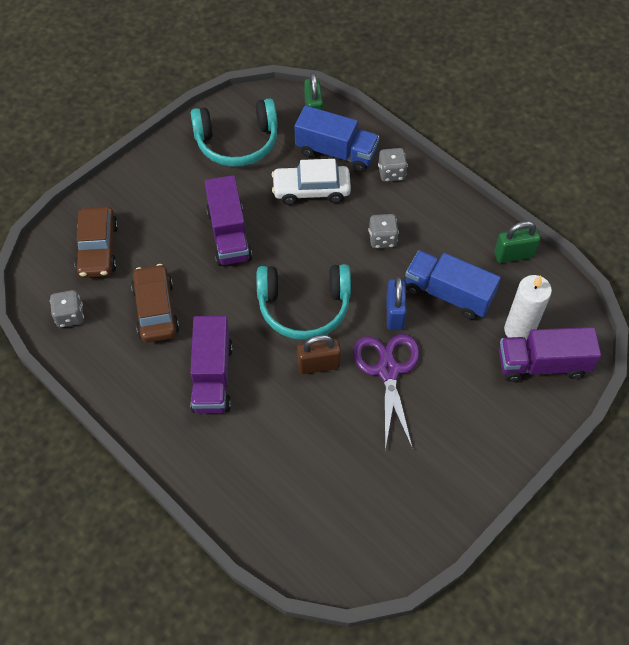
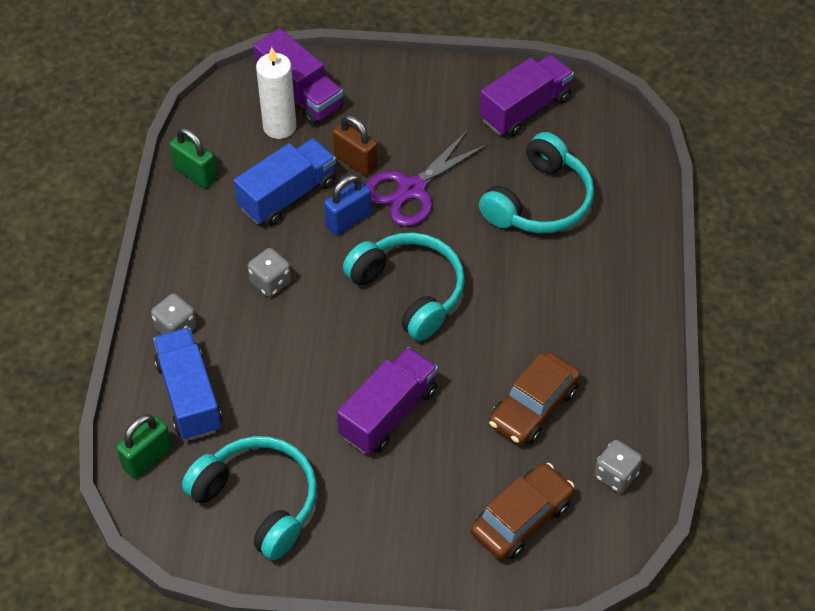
camera: 130 degrees left, 5 degrees down
purple truck [190,316,233,413] -> purple truck moved to [479,55,574,137]
white car [272,159,351,205] -> none
brown padlock [297,335,341,374] -> brown padlock moved to [333,115,378,176]
blue truck [405,250,501,319] -> blue truck turned 120 degrees counterclockwise [234,138,336,226]
none -> turquoise headphones [479,132,594,233]

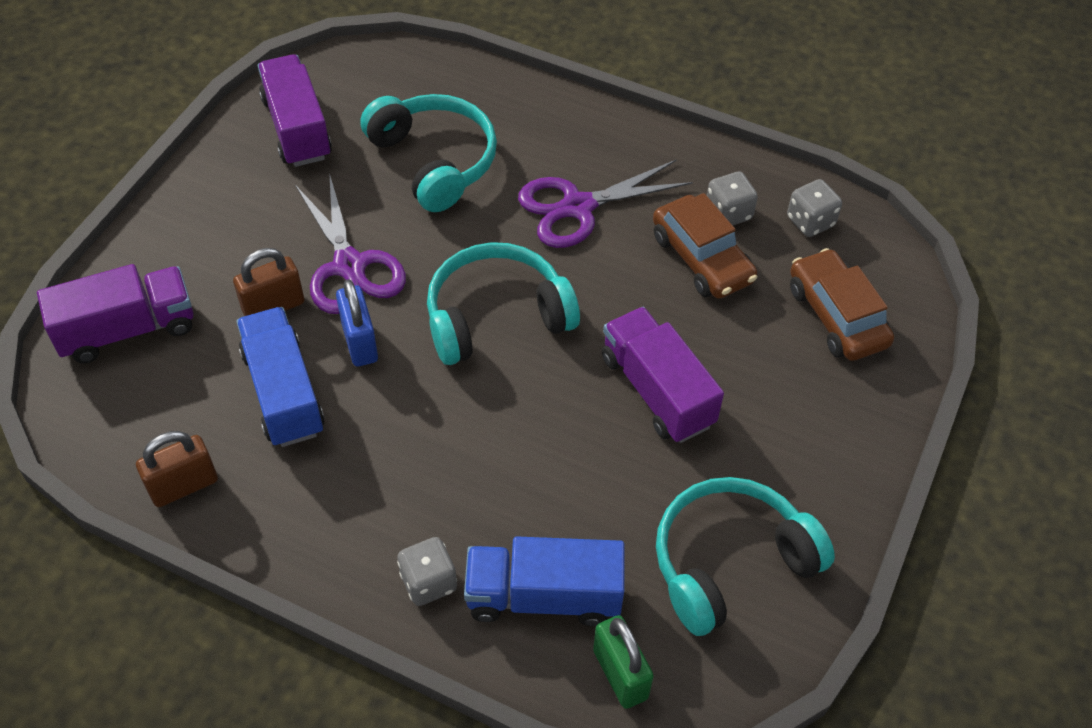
camera: 70 degrees left, 0 degrees up
green padlock [170,128,217,188] -> brown padlock [136,431,218,507]
grey dice [248,248,291,297] -> grey dice moved to [707,171,758,225]
white candle [256,47,297,139] -> none
none -> purple scissors [518,159,693,248]

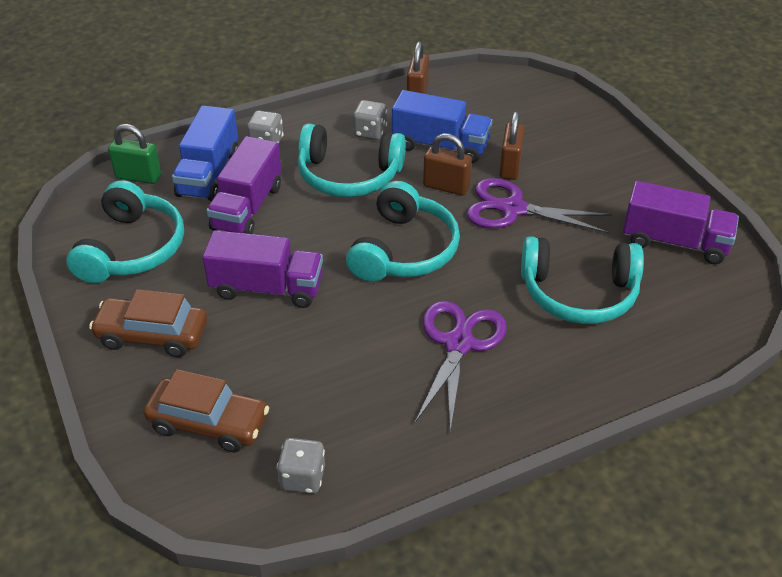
camera: 130 degrees right, 10 degrees down
purple truck [37,264,193,363] -> purple truck moved to [207,136,281,234]
blue padlock [336,279,378,366] -> brown padlock [423,133,472,196]
blue truck [464,536,625,626] -> blue truck turned 150 degrees clockwise [172,106,238,201]
brown car [653,193,757,299] -> brown car moved to [89,289,207,357]
grey dice [707,171,758,225] -> grey dice moved to [353,100,387,140]
none -> turquoise headphones [298,123,406,197]

